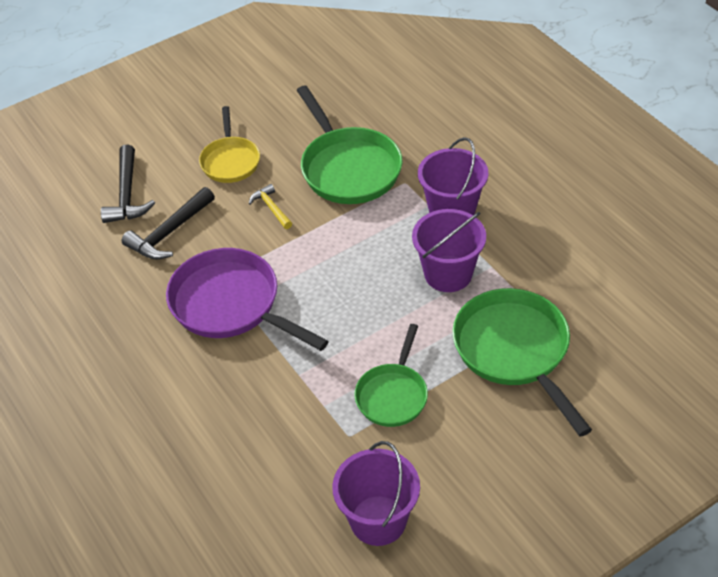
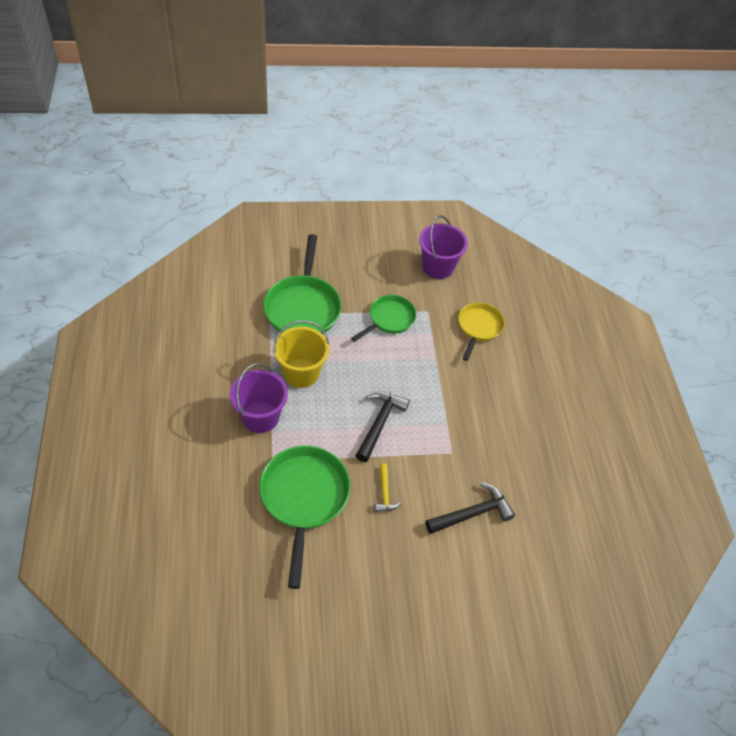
camera: 160 degrees left, 5 degrees up
black hammer [101,145,155,223] -> black hammer moved to [355,391,410,462]
purple pan [166,248,329,351] -> none
yellow pan [199,106,260,183] -> yellow pan moved to [458,302,505,361]
purple bucket [412,209,486,292] -> yellow bucket [273,320,329,388]

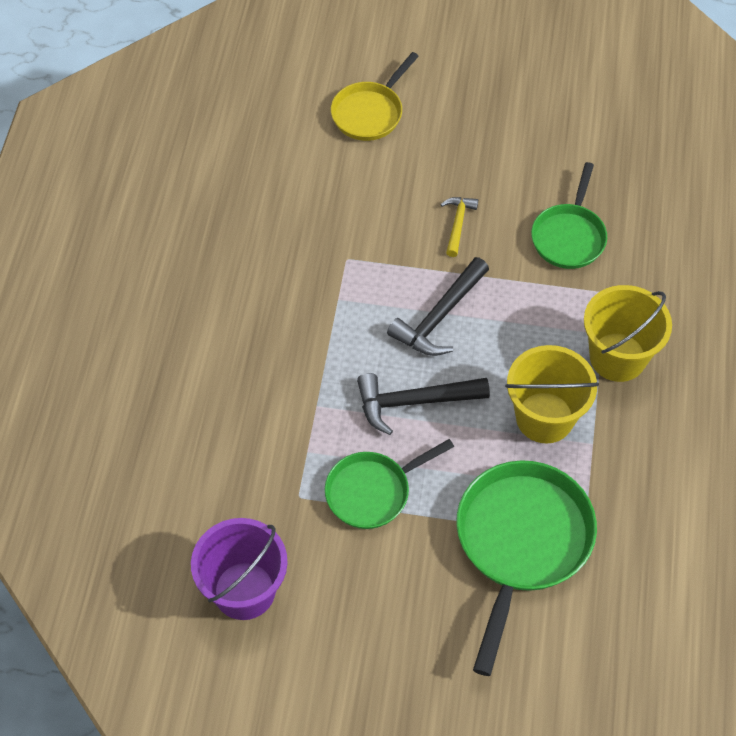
camera: 160 degrees left, 5 degrees up
purple bucket [230,363,288,433] -> yellow bucket [584,285,672,382]
green pan [259,446,350,589] -> green pan [531,162,607,269], size x0.61
black hammer [426,482,515,534] -> black hammer moved to [357,373,490,435]
yellow pan [458,302,505,361] -> yellow pan moved to [331,52,419,141]

